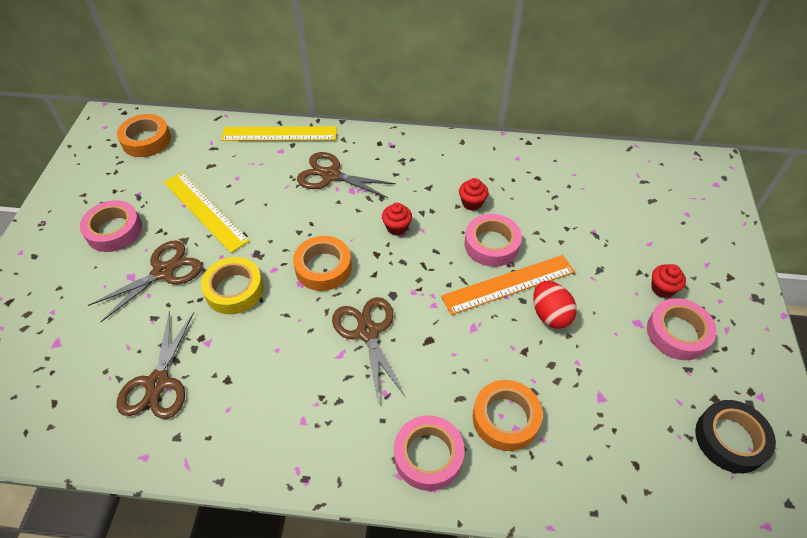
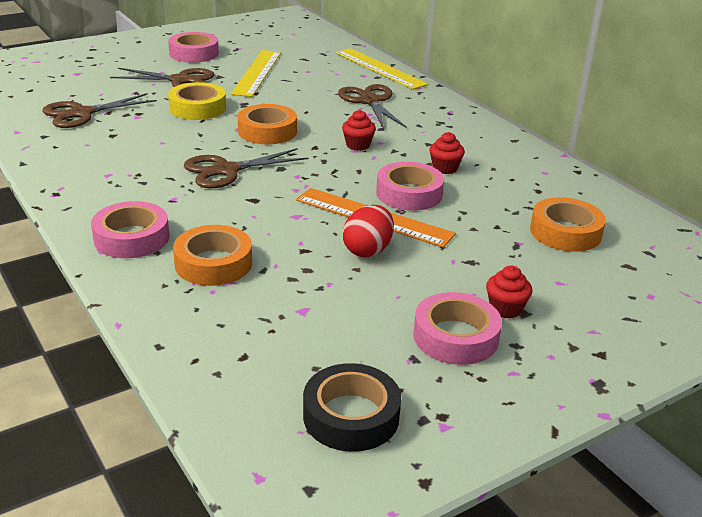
camera: 50 degrees right, 20 degrees down
orange tape [117,114,171,157] -> orange tape moved to [530,197,606,252]
brown scissors [332,297,405,404] -> brown scissors turned 150 degrees counterclockwise [184,148,308,188]

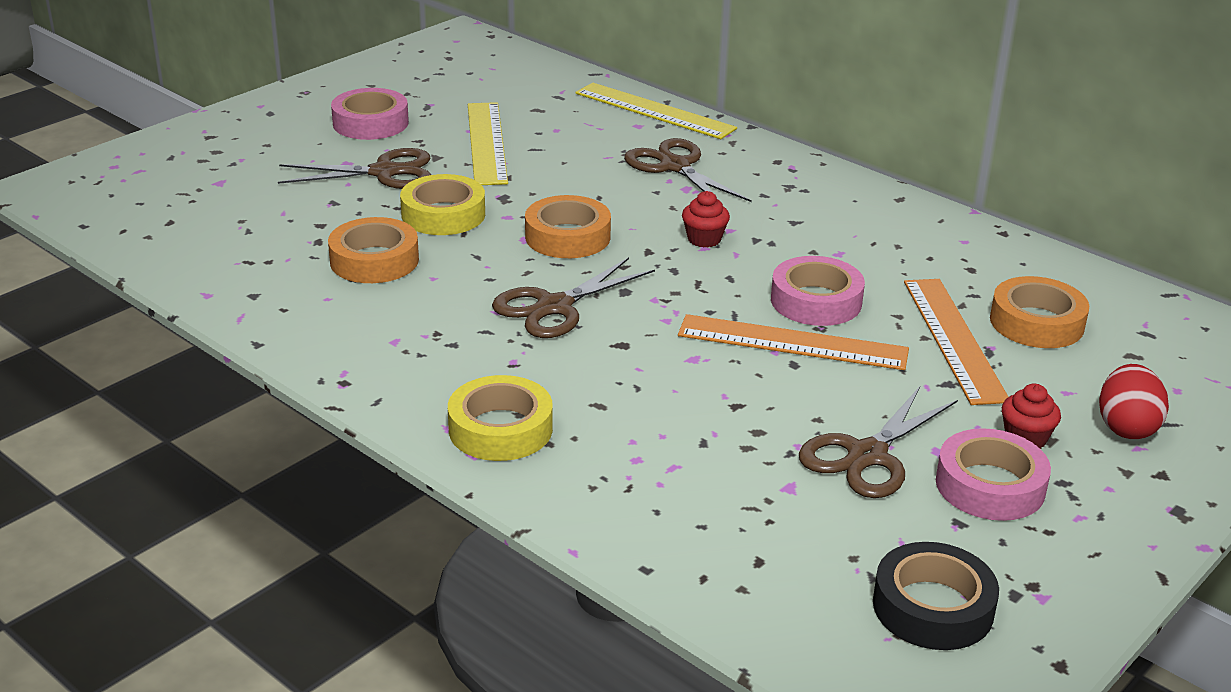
camera: 15 degrees left, 0 degrees up
brown scissors [42,93,157,128] -> brown scissors moved to [799,386,958,498]
pink tape [91,201,169,258] -> yellow tape [448,375,553,461]
orange tape [173,225,252,286] -> orange tape moved to [328,217,419,283]
red egg [343,205,394,258] -> red egg moved to [1099,364,1169,439]
red cupcake [429,132,465,174] -> none
none -> orange ruler [904,279,1008,405]

